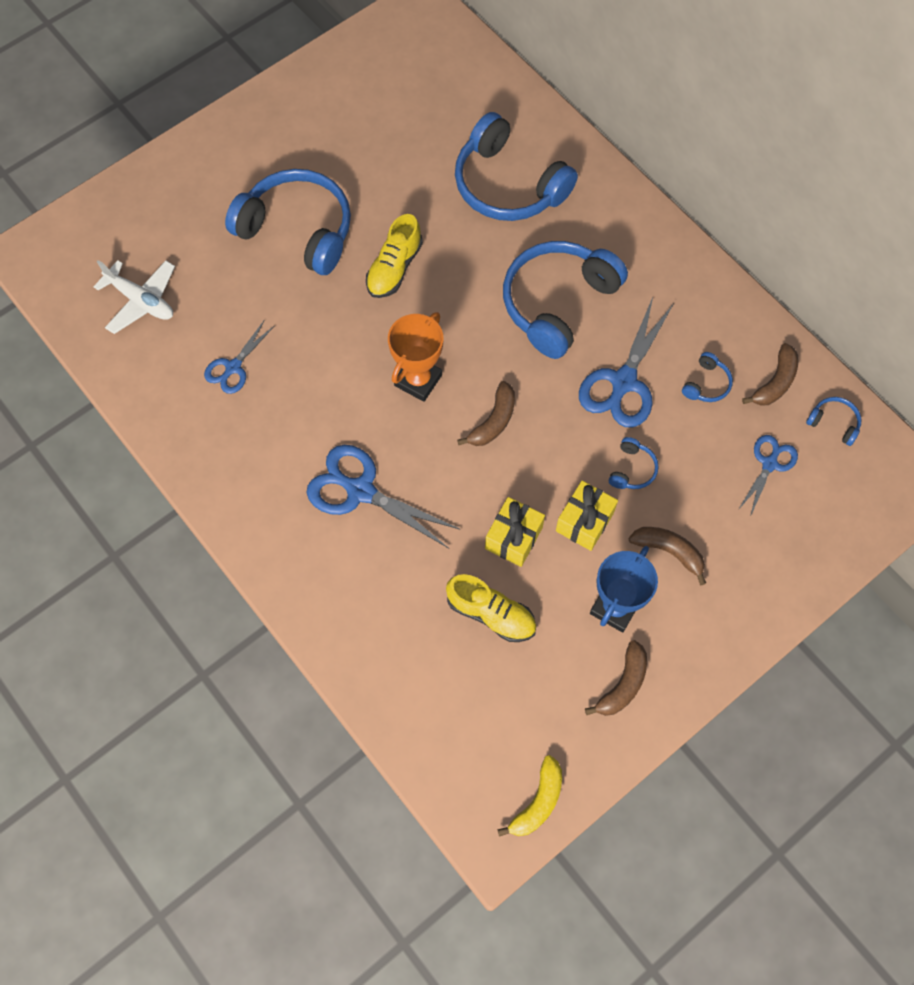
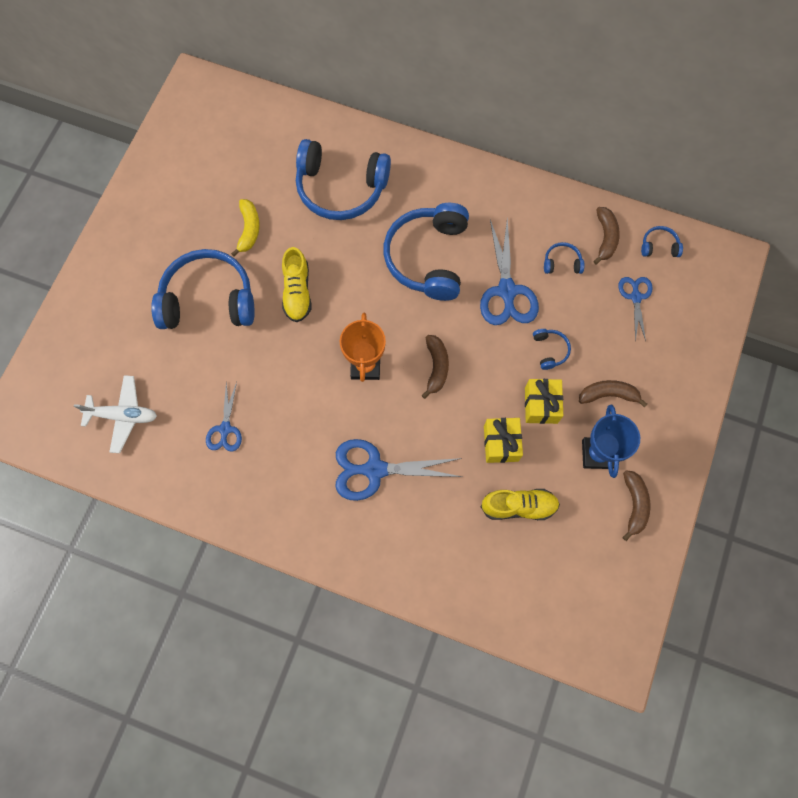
camera: 30 degrees left, 5 degrees up
yellow banana [497,755,562,837] -> yellow banana moved to [231,199,260,256]
blue headphones [682,352,733,402] -> blue headphones turned 90 degrees counterclockwise [544,242,585,274]

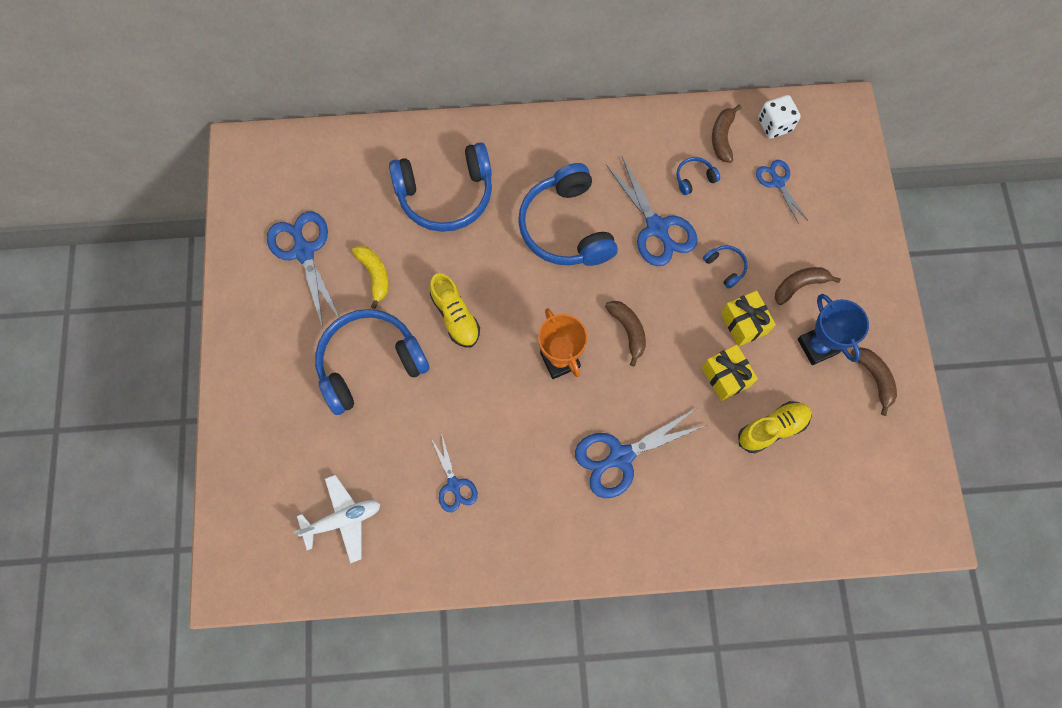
camera: 25 degrees left, 0 degrees up
brown banana [593,207,620,265] -> brown banana turned 150 degrees counterclockwise [712,105,741,163]
blue headphones [641,226,683,257] -> white dice [758,95,801,139]
none -> blue scissors [267,212,339,329]

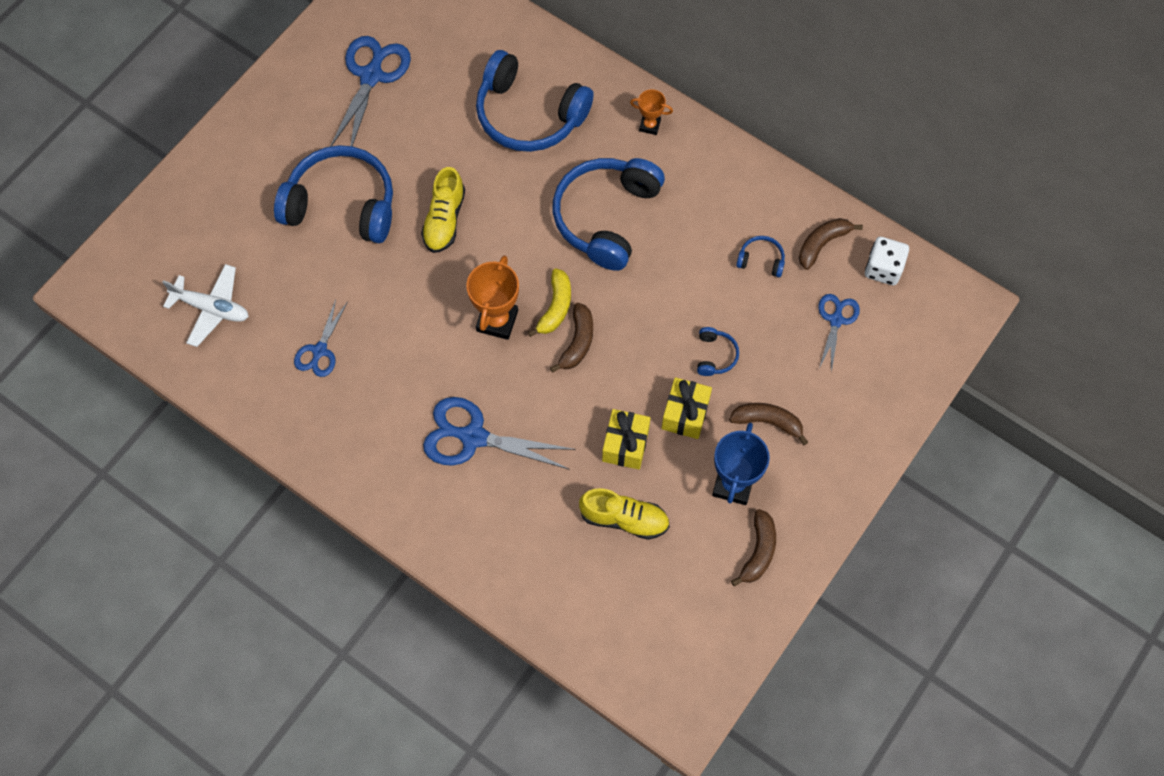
camera: 40 degrees right, 5 degrees down
yellow banana [352,245,389,309] -> yellow banana moved to [528,269,571,337]
blue scissors [606,156,698,266] -> none
none -> orange trophy [630,89,673,135]

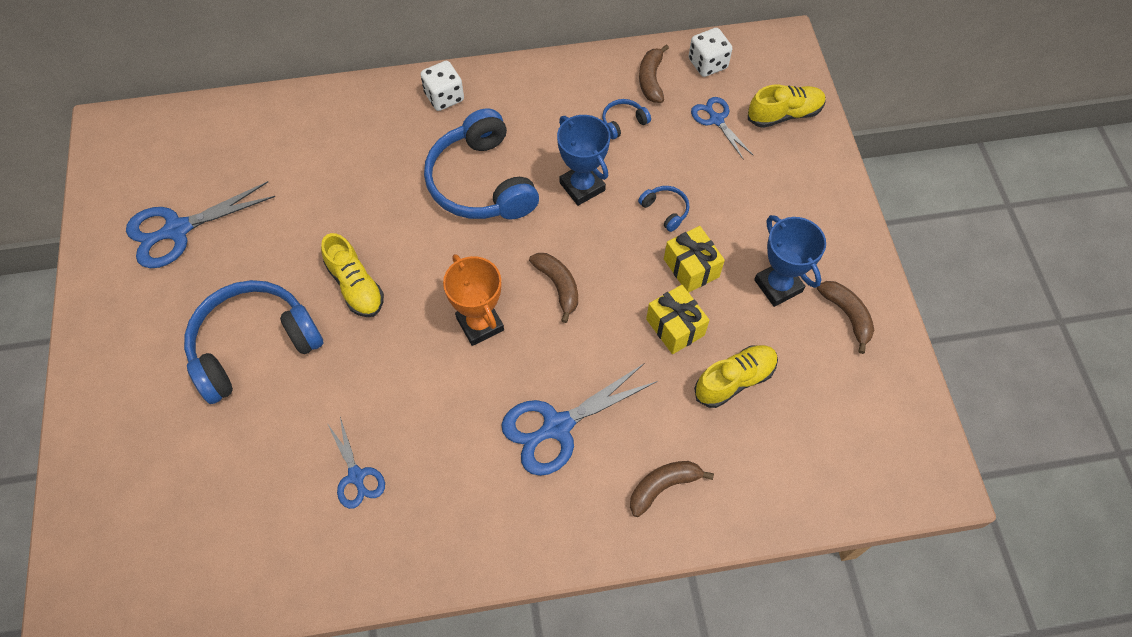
camera: 45 degrees left, 5 degrees down
white plane [162,264,249,347] -> none
blue scissors [330,36,411,147] -> blue scissors turned 90 degrees counterclockwise [126,181,275,268]
blue headphones [476,50,594,152] -> none
yellow banana [528,269,571,337] -> none
orange trophy [630,89,673,135] -> white dice [420,61,464,111]
brown banana [729,403,808,445] -> brown banana moved to [630,461,714,517]
none -> blue trophy [557,115,610,206]
none -> yellow shoe [748,85,826,128]

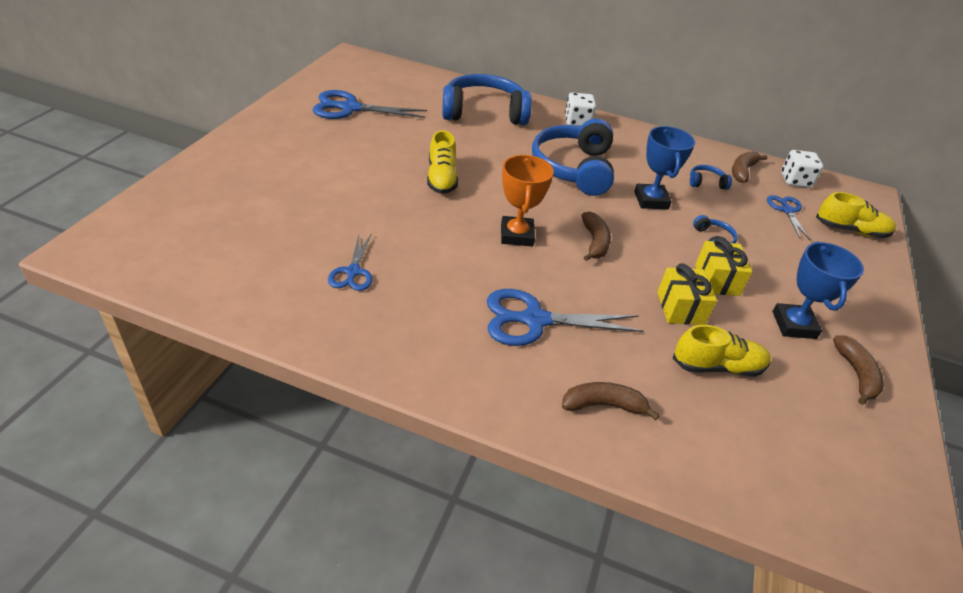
camera: 25 degrees right, 20 degrees down
blue headphones [184,280,324,404] -> blue headphones moved to [442,74,532,125]

